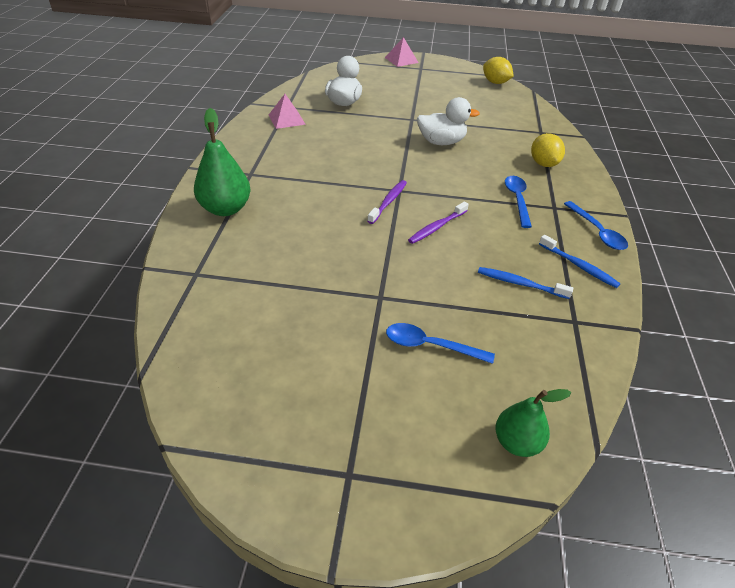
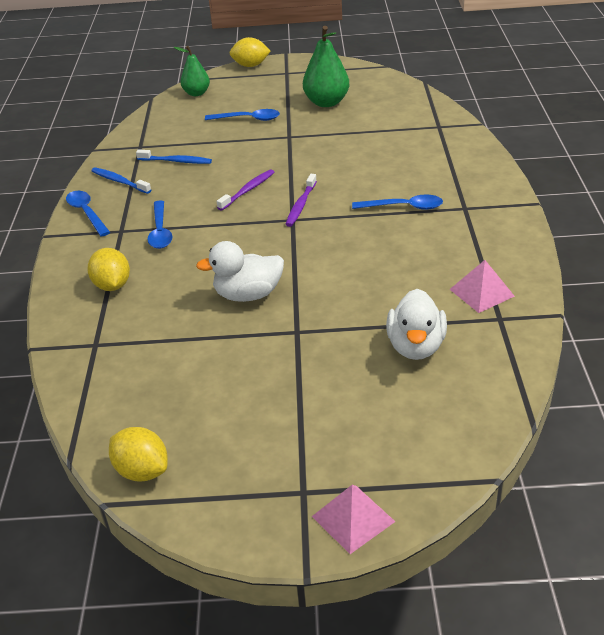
camera: 175 degrees right, 5 degrees down
green pear [194,108,251,216] -> green pear moved to [303,26,349,107]
none -> yellow lemon [230,37,271,67]
none -> blue spoon [352,194,443,210]

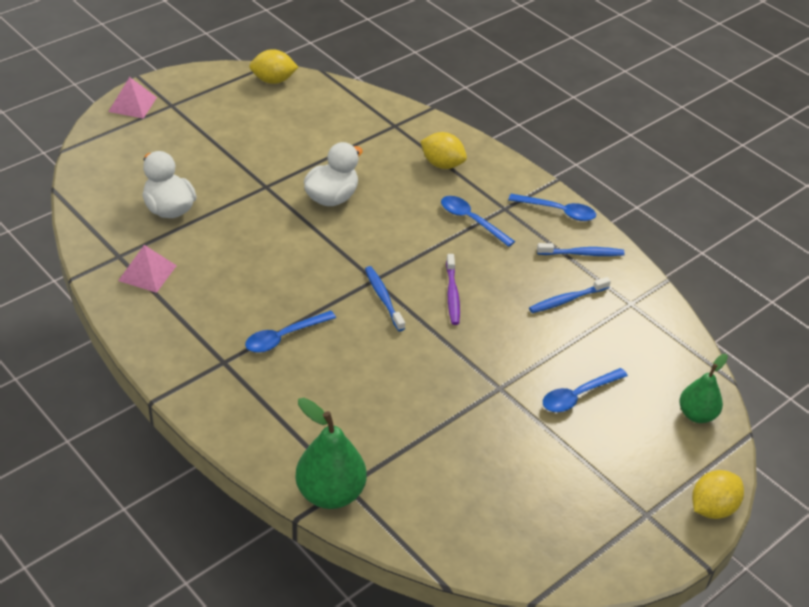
camera: 135 degrees right, 5 degrees up
purple toothbrush [285,174,317,227] -> blue toothbrush [365,266,405,331]
green pear [303,26,349,107] -> green pear moved to [295,398,366,509]

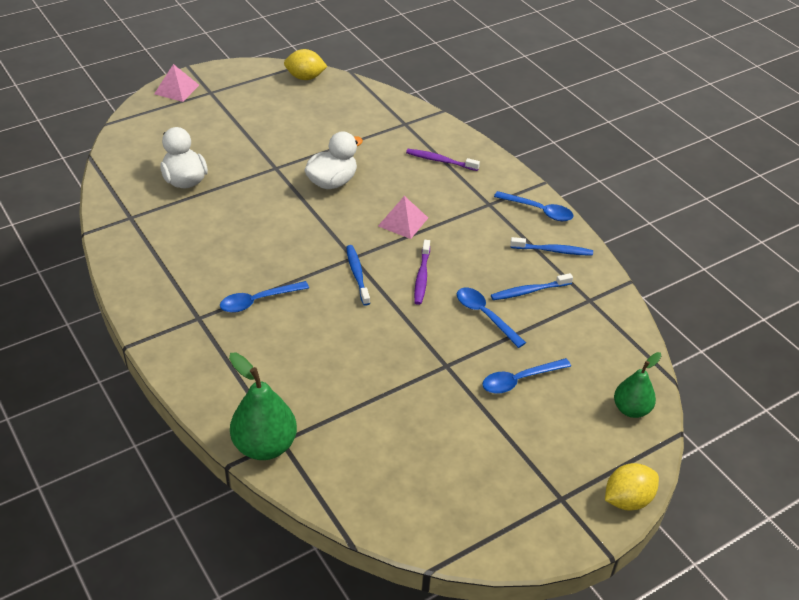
camera: 10 degrees right, 0 degrees up
pink pyramid [118,245,177,293] -> pink pyramid moved to [378,196,428,239]
yellow lemon [420,132,467,169] -> purple toothbrush [406,149,480,171]
blue spoon [441,196,515,247] -> blue spoon moved to [457,288,526,348]

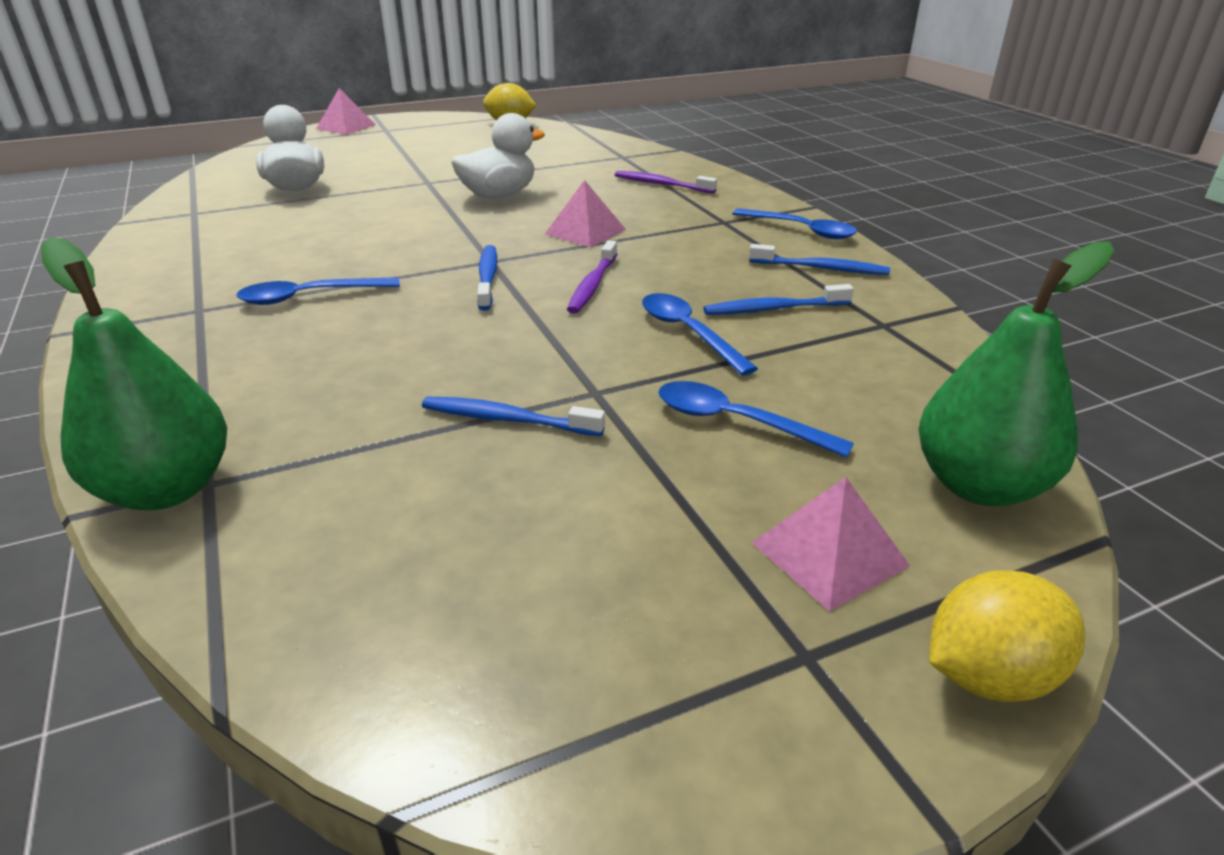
camera: 10 degrees right, 10 degrees down
blue spoon [482,358,571,394] -> blue spoon turned 45 degrees clockwise [658,381,854,458]
green pear [614,352,661,418] -> green pear [919,241,1114,506], size x1.54
none -> blue toothbrush [422,397,605,436]
none -> pink pyramid [752,477,910,611]

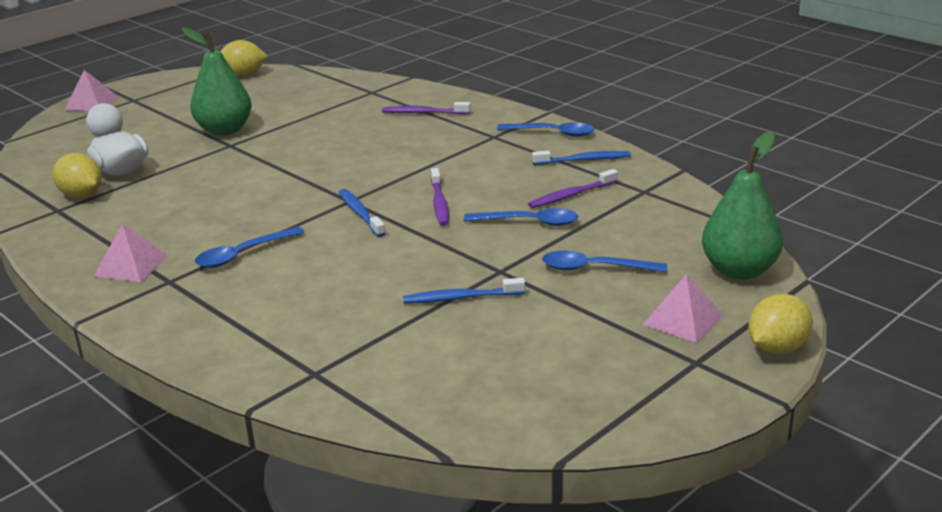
camera: 20 degrees left, 5 degrees down
green pear [41,237,227,510] -> green pear moved to [182,27,252,136]
white duck [451,113,545,198] -> none
pink pyramid [545,180,626,248] -> pink pyramid moved to [94,224,168,282]
blue spoon [642,293,758,376] -> blue spoon turned 150 degrees clockwise [464,208,579,226]
blue toothbrush [703,284,854,315] -> purple toothbrush [528,169,618,208]
none -> yellow lemon [52,153,102,198]

